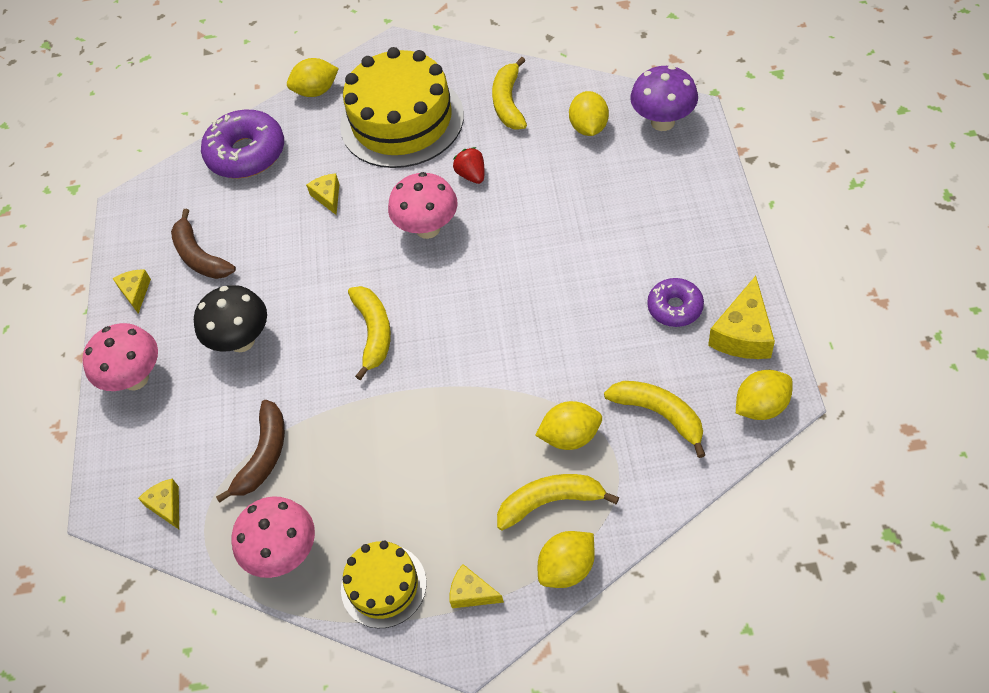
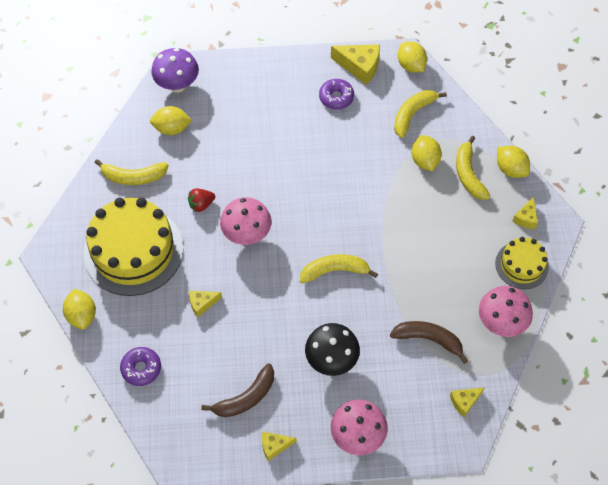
camera: 95 degrees left, 5 degrees up
purple donut [201,110,284,178] -> purple donut [120,347,161,386], size x0.58

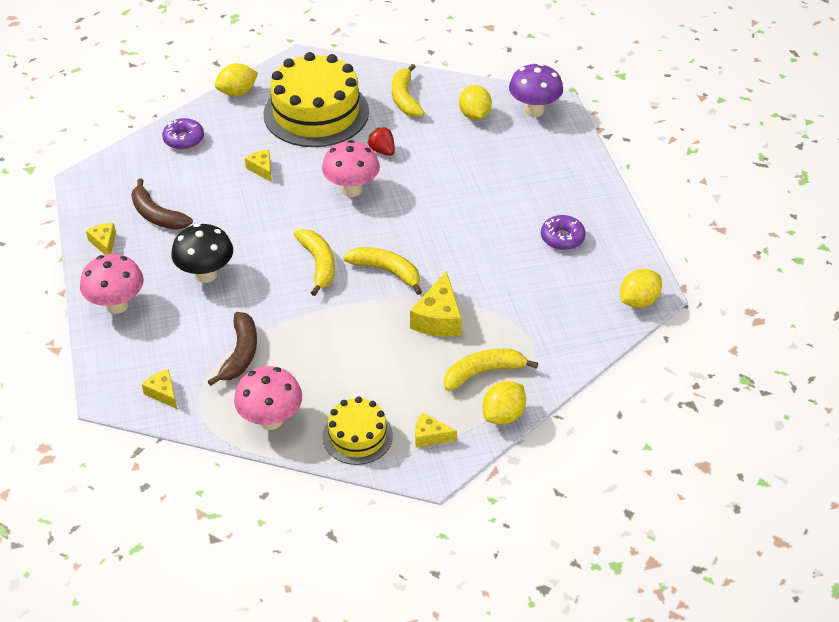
camera: 80 degrees right, 15 degrees down
yellow cheese [331,44,380,85] -> yellow cheese moved to [410,271,462,337]
yellow banana [394,90,447,138] -> yellow banana moved to [343,247,422,295]
yellow lemon [412,135,442,171] -> none

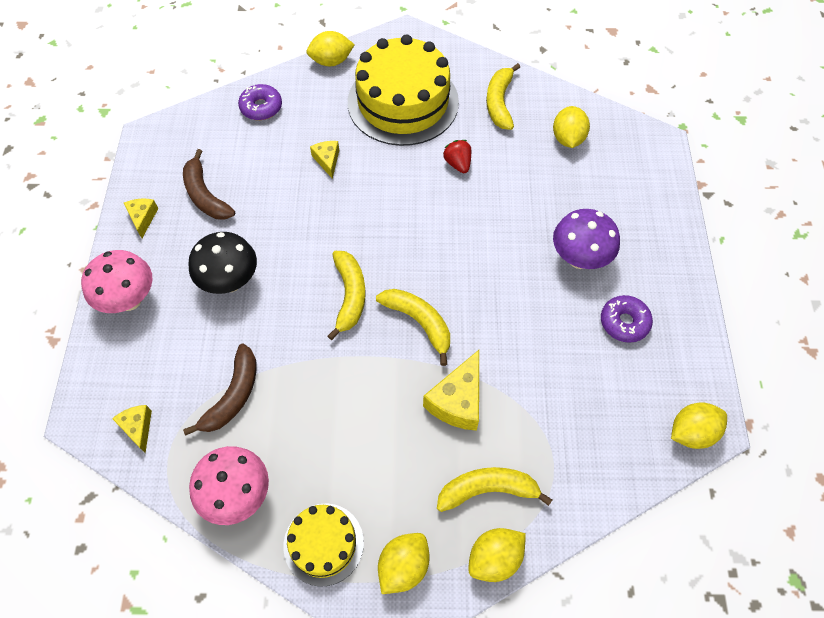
camera: 15 degrees right, 15 degrees up
pink mushroom [322,140,380,197] -> none
yellow cheese [415,412,457,447] -> yellow lemon [378,533,430,594]
purple mushroom [509,63,563,117] -> purple mushroom moved to [553,209,620,269]

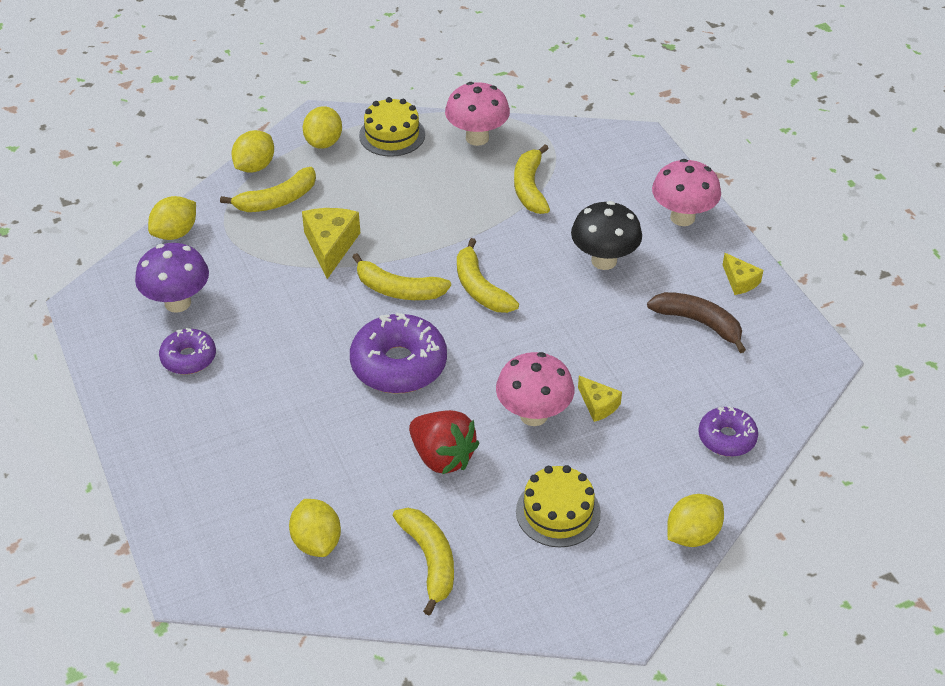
camera: 155 degrees right, 15 degrees down
yellow cheese [112,405,152,453] -> none
brown banana [183,344,257,436] -> yellow banana [514,144,550,214]
yellow cake [348,34,459,146] -> yellow cake [516,465,601,547], size x0.53
red strawberry [443,140,471,173] -> red strawberry [409,410,479,474], size x1.68
purple mushroom [553,209,620,269] -> purple mushroom moved to [135,243,209,313]
yellow lemon [671,402,727,449] -> yellow lemon moved to [148,196,196,240]
none -> purple donut [350,312,447,394]
none -> pink mushroom [496,352,574,426]

